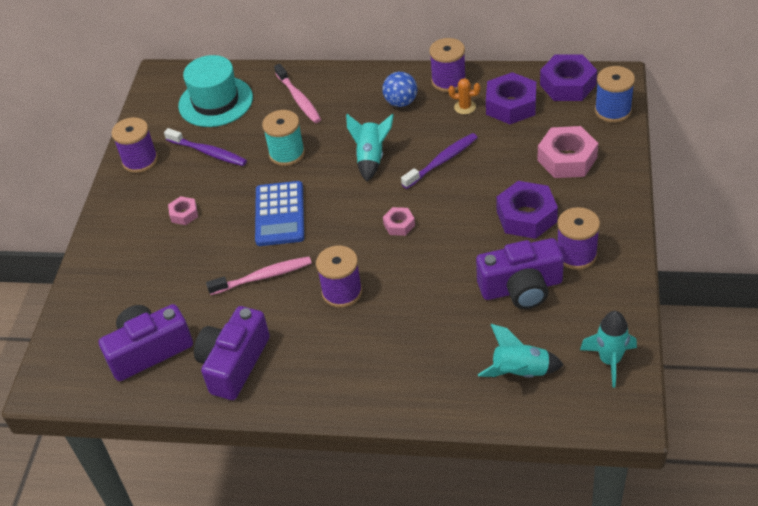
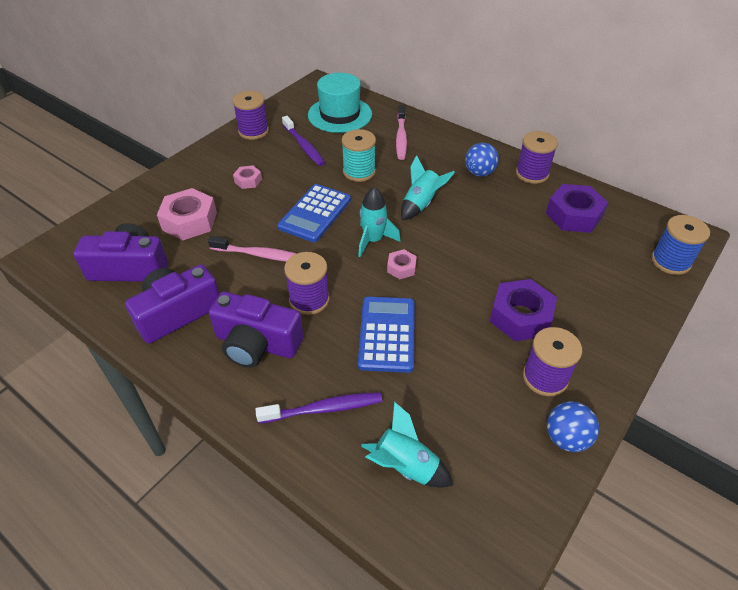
camera: 25 degrees right, 0 degrees up
purple toothbrush [401,133,478,189] -> purple toothbrush moved to [255,392,382,423]
orange cactus [448,78,480,114] -> none
purple camera [476,238,564,309] -> purple camera moved to [209,292,304,368]
pink nut [537,126,598,178] -> pink nut moved to [157,188,217,240]
purple nut [540,55,597,101] -> none
turquoise rocket [580,311,637,388] -> turquoise rocket moved to [358,187,401,257]
none -> blue calculator [358,297,415,373]
none -> blue ball [547,401,599,452]

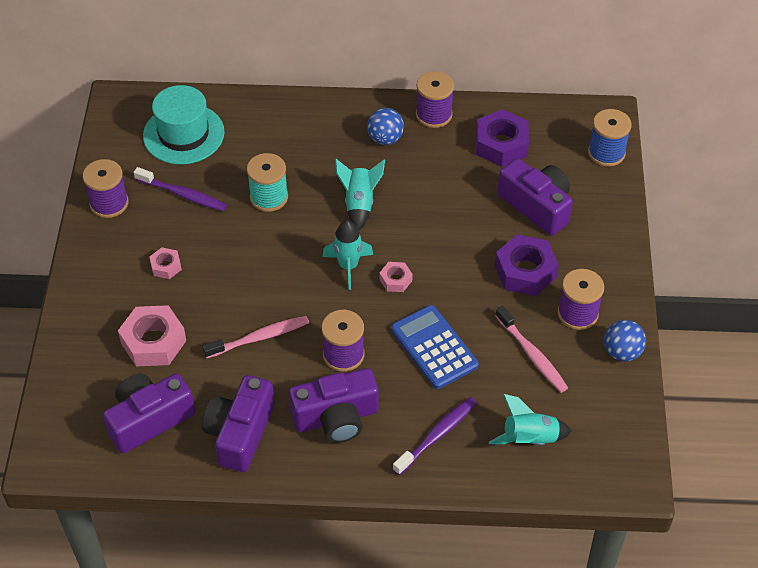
camera: 35 degrees left, 5 degrees up
blue calculator [278,184,351,242] -> none
pink toothbrush [396,105,407,160] -> pink toothbrush moved to [496,306,568,393]
none -> purple camera [497,158,573,235]

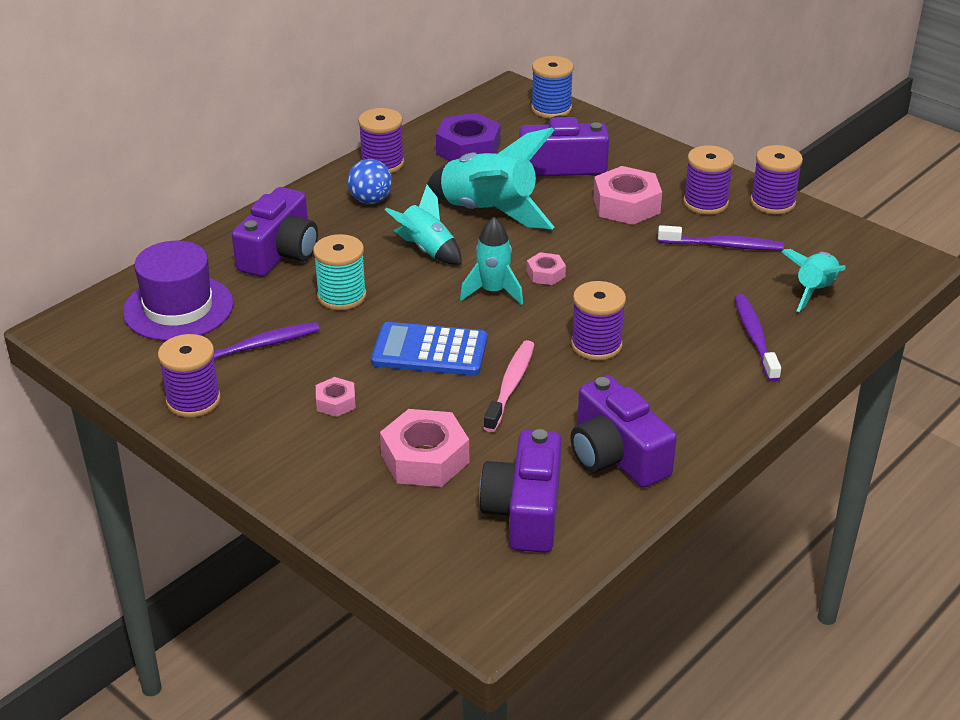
camera: 50 degrees left, 15 degrees down
turquoise hat [143,85,225,165] -> purple hat [123,241,234,341]
purple camera [288,368,379,443] -> purple camera moved to [232,187,318,277]
blue calculator [391,305,479,389] -> blue calculator moved to [371,322,487,376]
purple nut [495,235,559,296] -> pink nut [593,166,662,225]
pink toothbrush [496,306,568,393] -> purple toothbrush [658,225,784,250]
blue ball [604,320,646,362] -> purple spool [750,145,803,214]
none -> turquoise rocket [427,128,555,229]

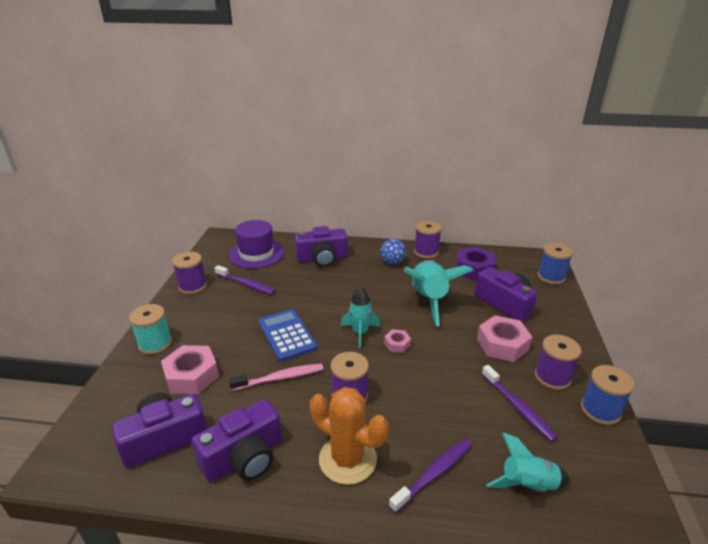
camera: 55 degrees right, 5 degrees down
turquoise spool [313,234,366,310] -> turquoise spool moved to [129,304,172,355]
pink nut [316,377,356,417] -> none
turquoise rocket [385,185,462,265] -> none
purple camera [570,375,677,488] -> purple camera turned 150 degrees counterclockwise [191,399,282,482]
purple spool [750,145,803,214] -> blue spool [581,365,635,425]
none -> orange cactus [310,387,389,485]

